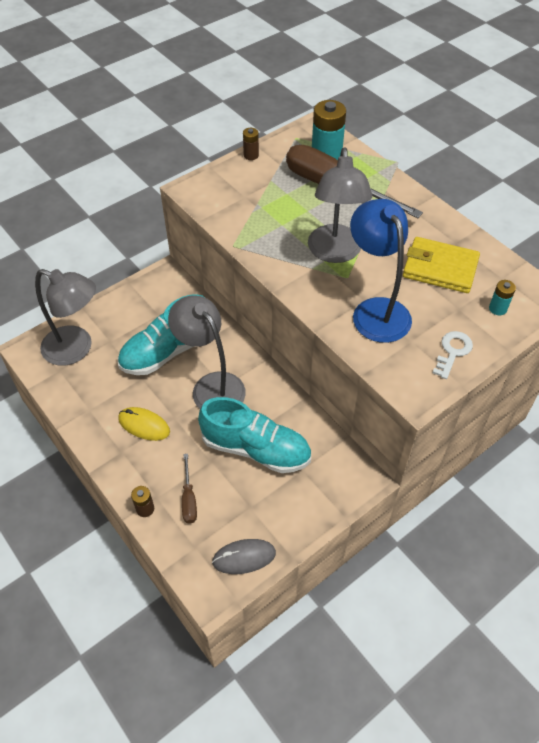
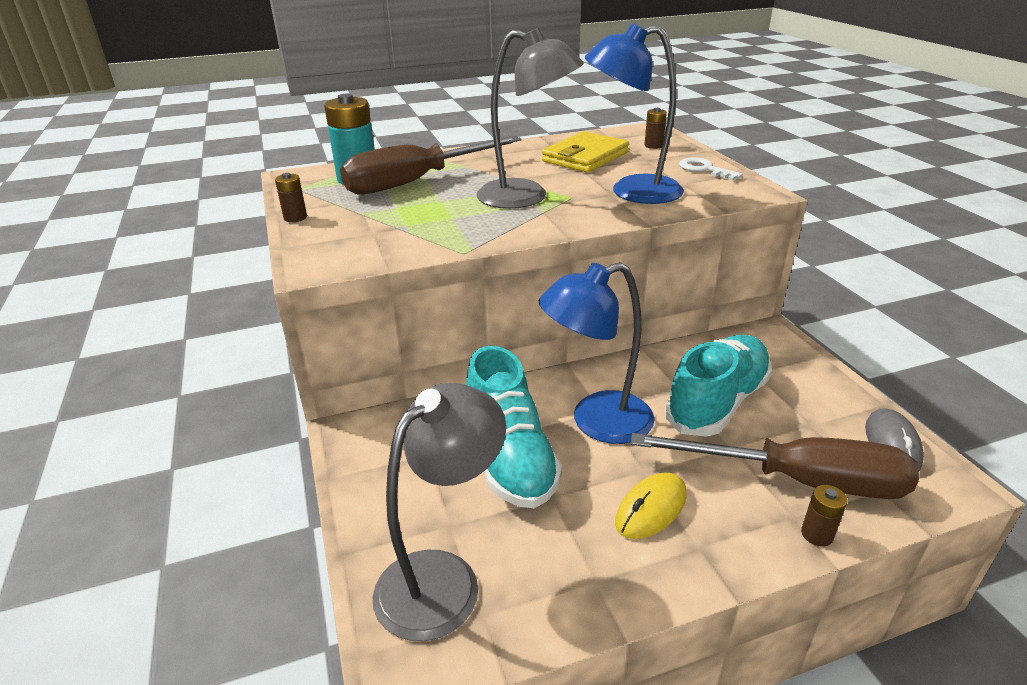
camera: 70 degrees left, 20 degrees down
grey lamp [168,296,246,409] -> blue lamp [538,262,655,444]
brown screwdriver [182,454,197,524] -> brown screwdriver [631,433,919,499], size x2.29
turquoise battery [489,280,516,315] -> brown battery [644,108,667,149]

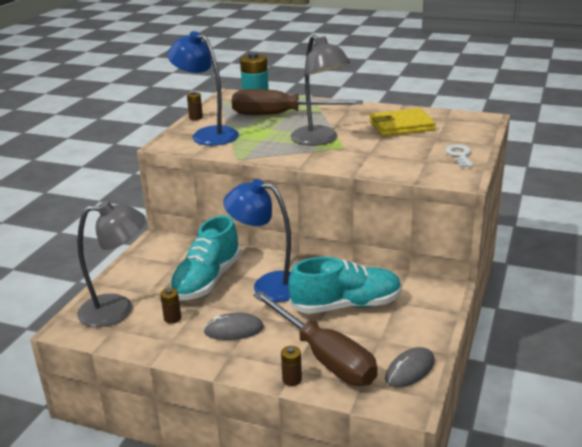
camera: 40 degrees right, 5 degrees down
blue lamp [585,23,684,204] -> blue lamp moved to [167,31,239,146]
yellow mouse [615,473,687,539] -> grey mouse [204,313,264,340]
brown battery [644,108,667,149] -> brown battery moved to [160,288,181,324]

